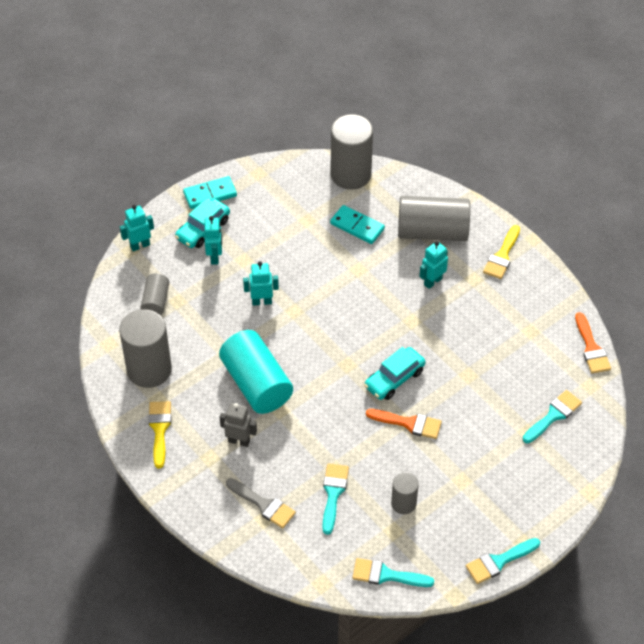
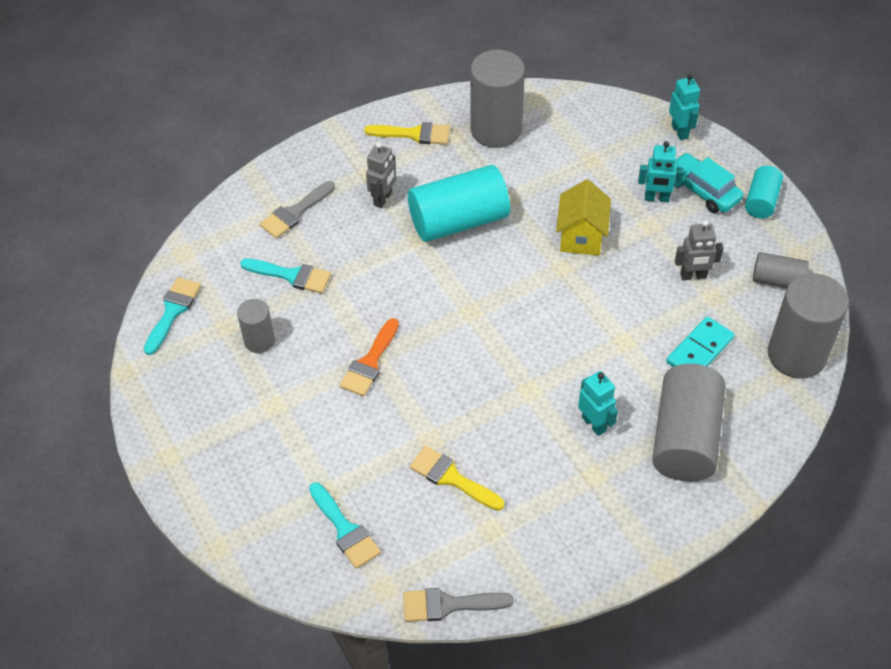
camera: 100 degrees right, 0 degrees up
grey cylinder [140,273,169,315] -> grey cylinder moved to [753,252,809,288]
turquoise domino [183,176,237,209] -> turquoise cylinder [745,165,783,219]
turquoise robot [243,261,279,306] -> yellow house [556,179,611,255]
turquoise car [364,347,426,400] -> none
turquoise brush [466,538,540,584] -> none
yellow brush [483,225,520,279] -> yellow brush moved to [410,446,504,511]
orange brush [575,312,611,374] -> grey brush [403,588,514,622]
none -> grey robot [675,220,724,280]

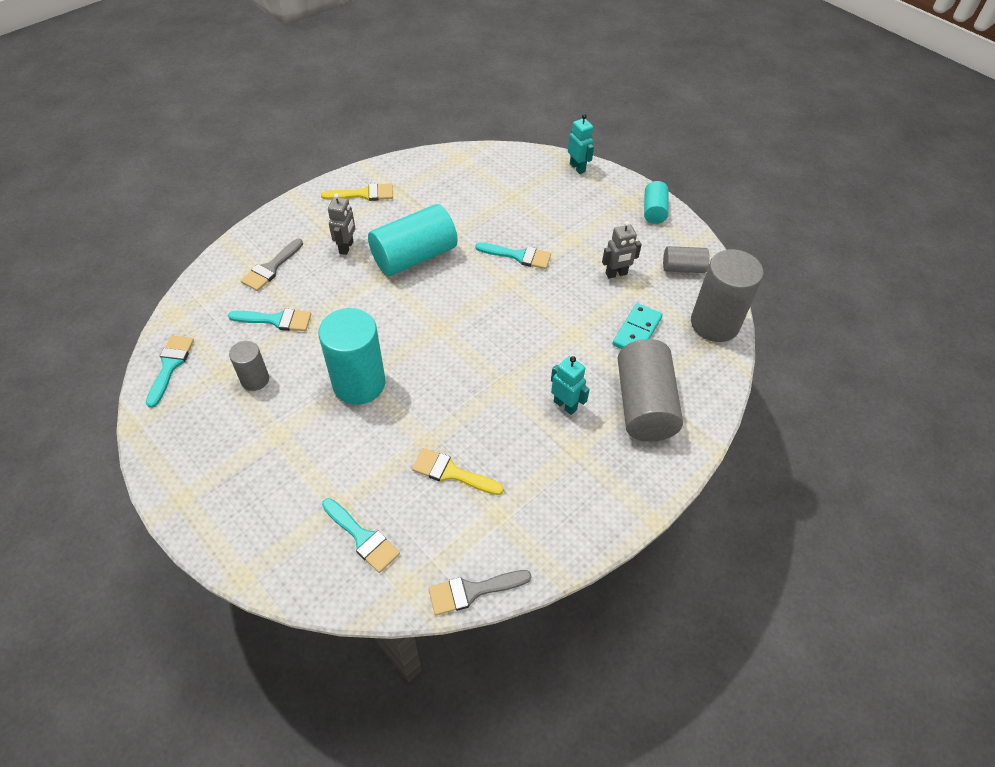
camera: 15 degrees left, 0 degrees up
orange brush [340,318,399,396] -> turquoise cylinder [318,308,386,405]
grey cylinder [470,50,525,148] -> none
yellow house [556,179,611,255] -> turquoise brush [476,242,551,269]
turquoise robot [638,141,684,202] -> none
turquoise car [674,153,743,213] -> none

